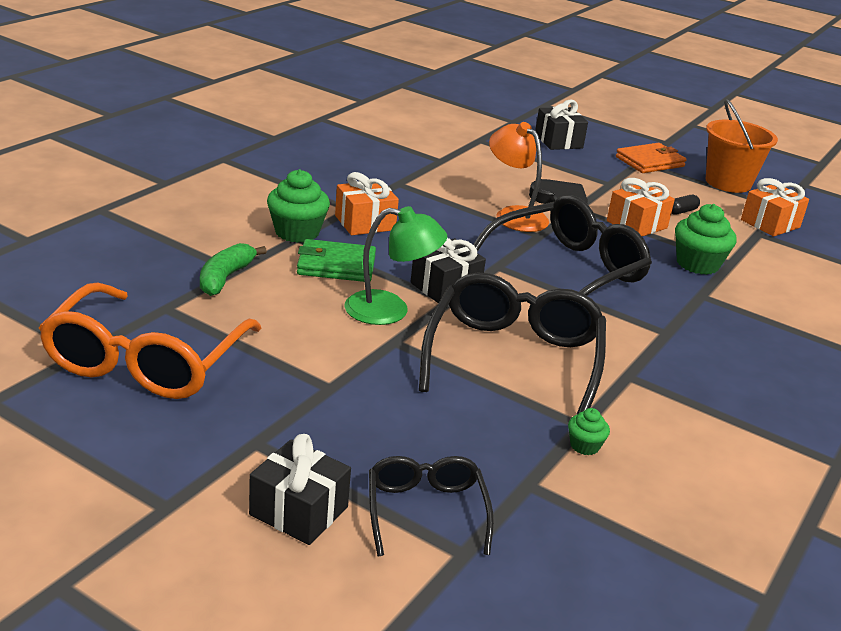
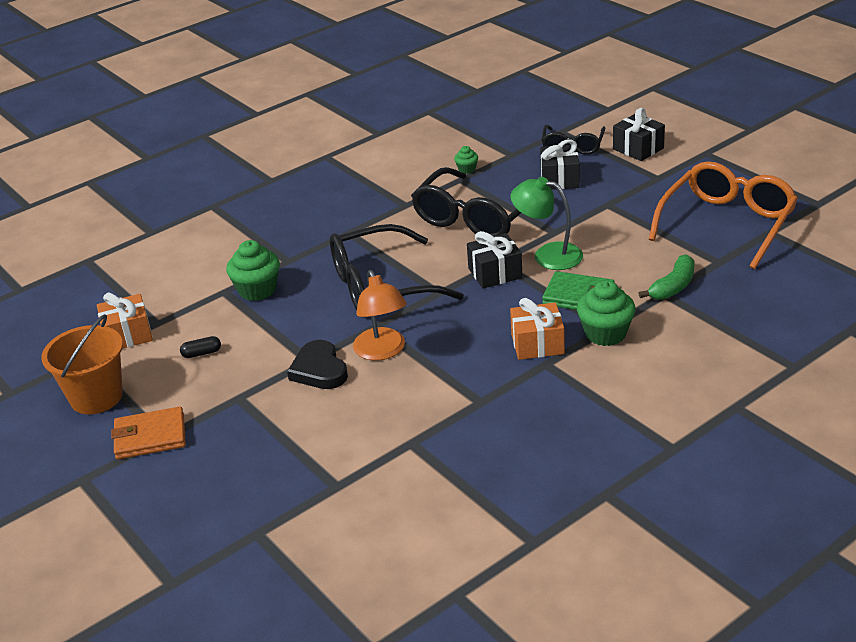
camera: 155 degrees left, 5 degrees up
black gift [535,100,588,150] -> black gift moved to [540,139,580,190]
orange gift [607,178,675,236] -> none

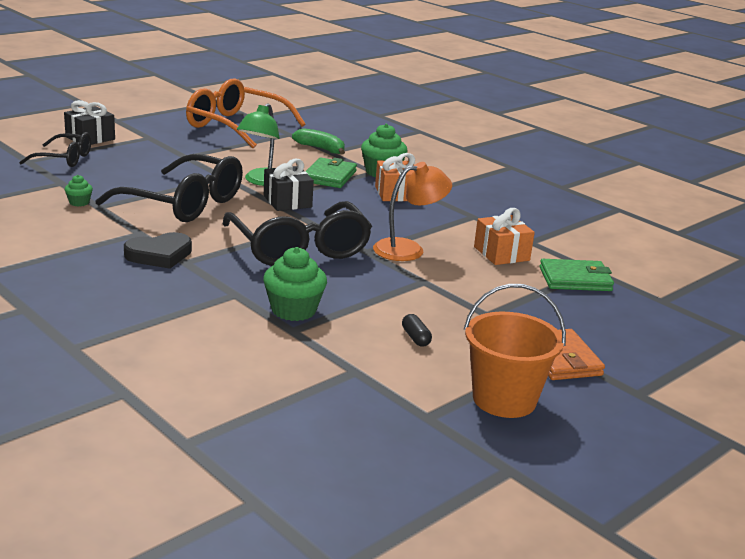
camera: 100 degrees left, 10 degrees down
orange gift [97,293,153,348] -> orange gift moved to [474,208,535,265]
black heart [287,340,348,389] -> black heart moved to [124,232,192,269]
black gift [540,139,580,190] -> none
none -> green wallet [539,259,614,291]

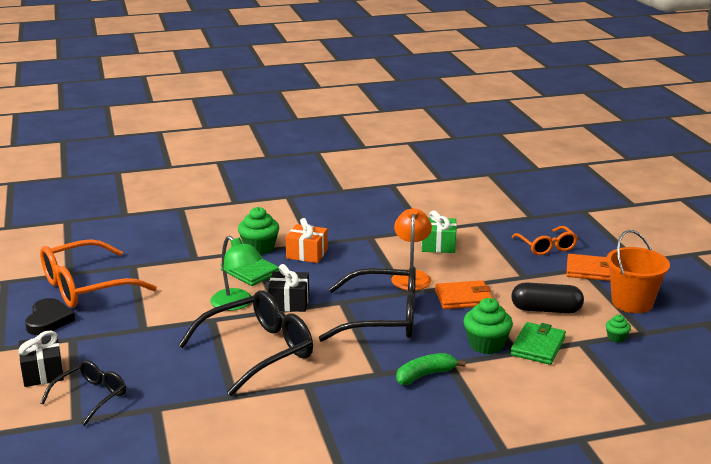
camera: 60 degrees left, 0 degrees up
green cupcake [65,175,93,207] -> green cupcake moved to [606,314,631,343]
black heart [124,232,192,269] -> black heart moved to [25,298,75,335]
green banana [292,128,345,155] -> green banana moved to [396,353,466,385]
black capsule [402,314,432,347] -> black capsule [511,282,584,313], size x2.13
orange gift [474,208,535,265] -> green gift [422,210,457,253]
green wallet [539,259,614,291] -> green wallet moved to [510,322,566,365]
none -> orange wallet [435,280,492,309]
none -> orange glasses [512,226,578,255]

